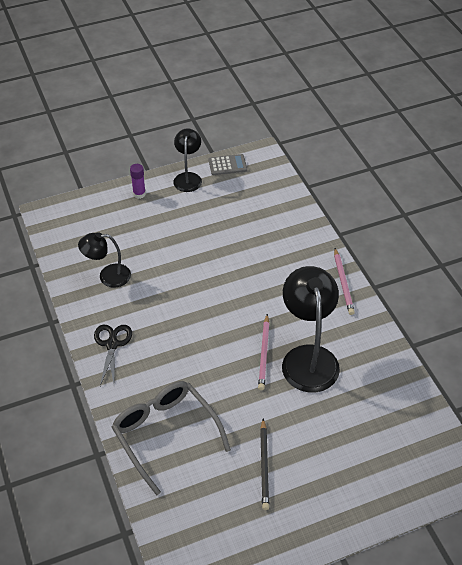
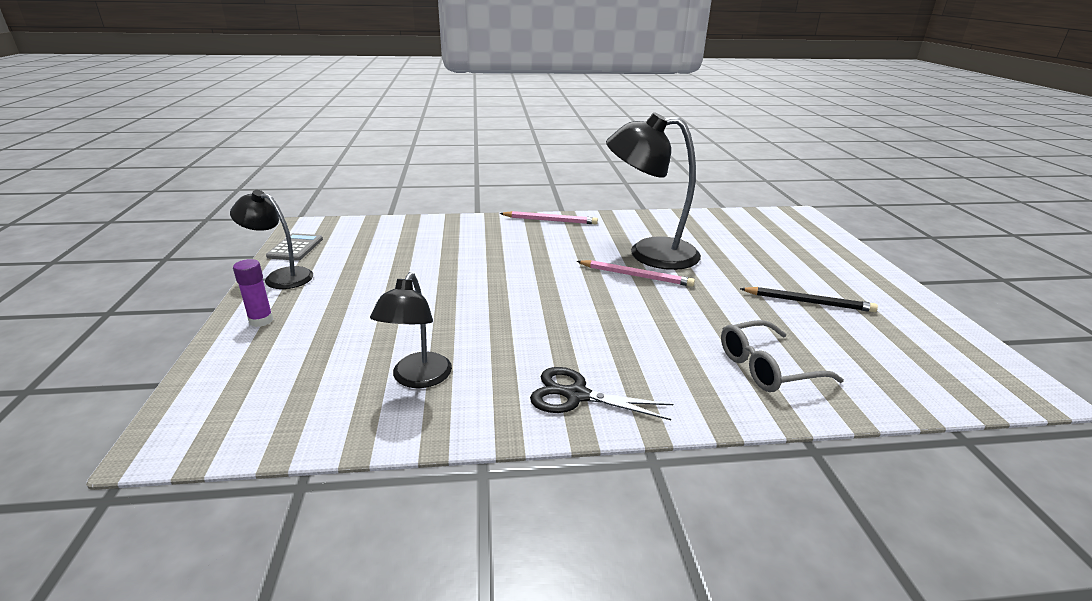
camera: 75 degrees left, 20 degrees down
grey glasses [112,381,231,496] -> grey glasses [721,320,844,392], size x0.65

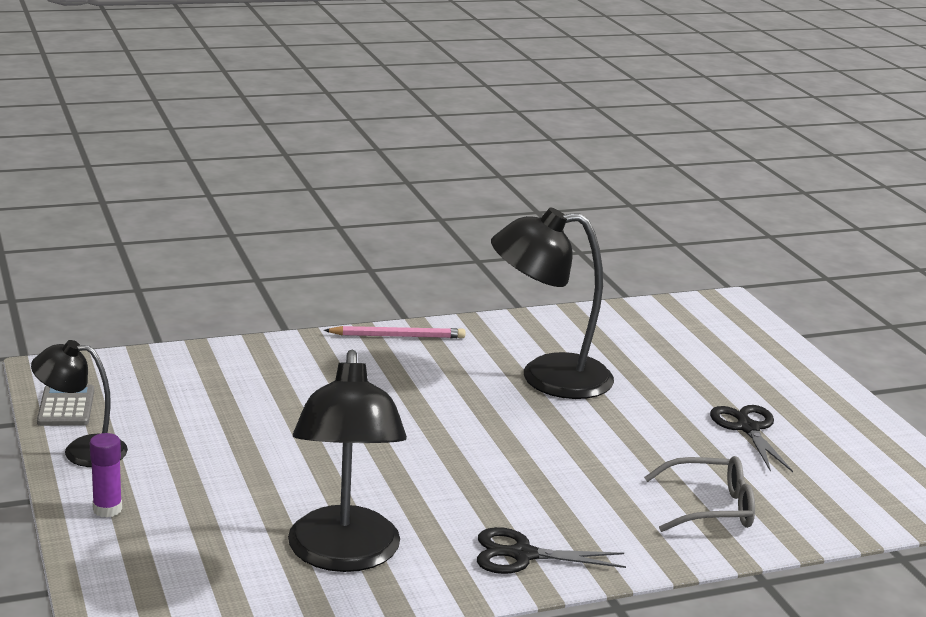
camera: 15 degrees left, 5 degrees down
black lamp [370,272,452,388] -> black lamp [288,350,407,572], size x1.70
pink pencil [576,260,695,287] -> none
grey glasses [721,320,844,392] -> grey glasses turned 150 degrees counterclockwise [644,456,755,532]
black pencil [740,287,878,312] -> black scissors [710,405,793,472]

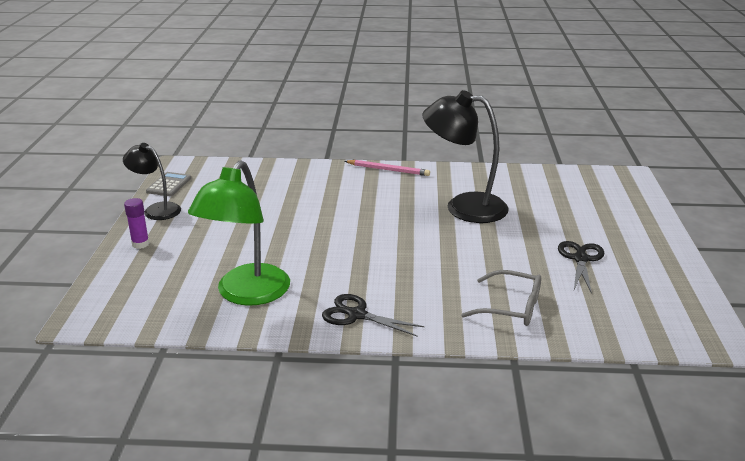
camera: 25 degrees right, 5 degrees up
black lamp [288,350,407,572] -> green lamp [188,160,290,306]

